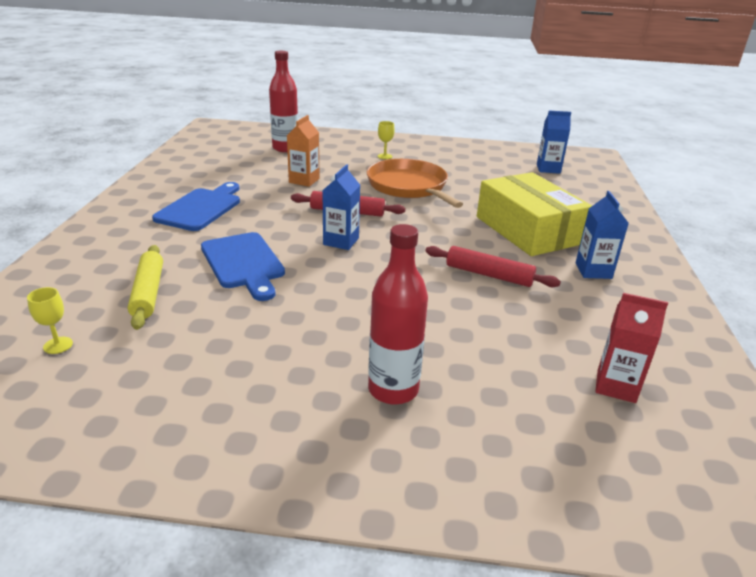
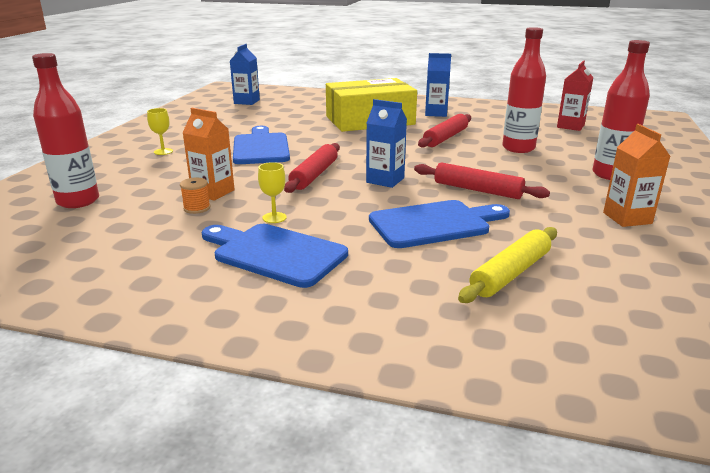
camera: 80 degrees left, 5 degrees down
yellow goblet [27,287,73,354] -> yellow goblet moved to [258,162,287,223]
yellow rolling pin [128,245,163,330] -> yellow rolling pin turned 45 degrees counterclockwise [458,227,557,303]
orange pan [367,159,463,208] -> blue cutting board [233,126,290,164]
none -> orange spool [180,178,210,214]
none -> red rolling pin [414,162,550,199]
none -> red bottle [502,27,546,153]
none -> orange carton [603,124,671,227]

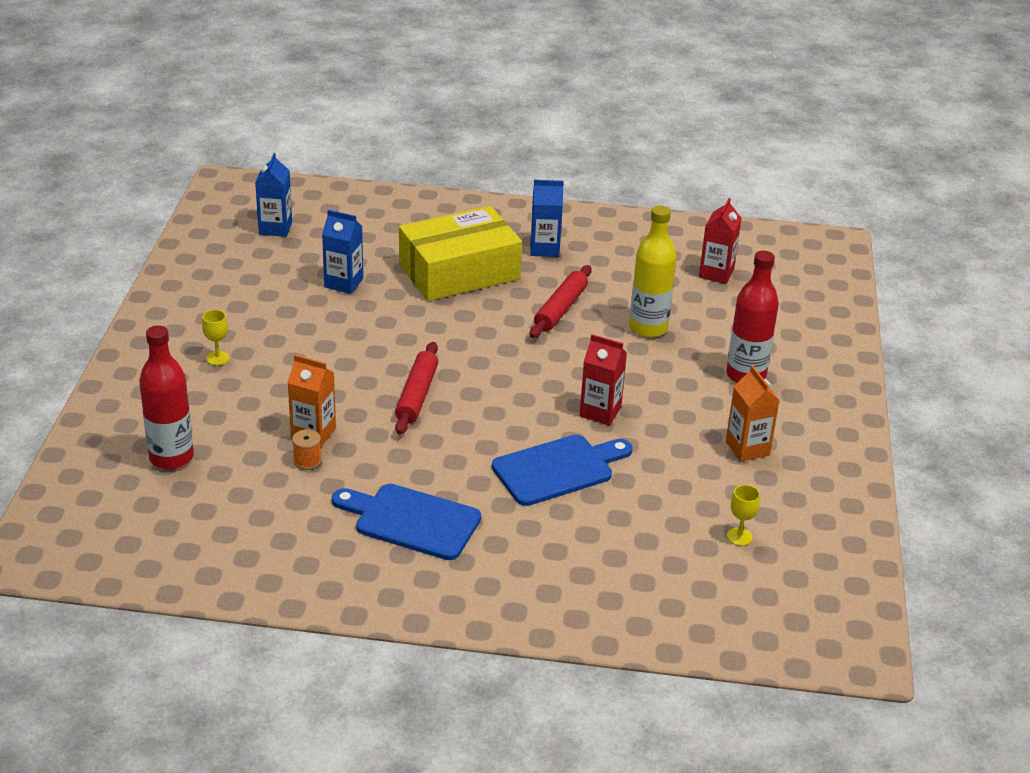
camera: 10 degrees left, 10 degrees up
blue cutting board [233,126,290,164] -> none
yellow goblet [258,162,287,223] -> yellow goblet moved to [727,485,760,546]
blue carton [366,99,407,188] -> blue carton moved to [322,210,363,294]
red rolling pin [414,162,550,199] -> red carton [580,334,627,425]
yellow rolling pin [458,227,557,303] -> none
red bottle [502,27,546,153] -> yellow bottle [629,205,677,338]

